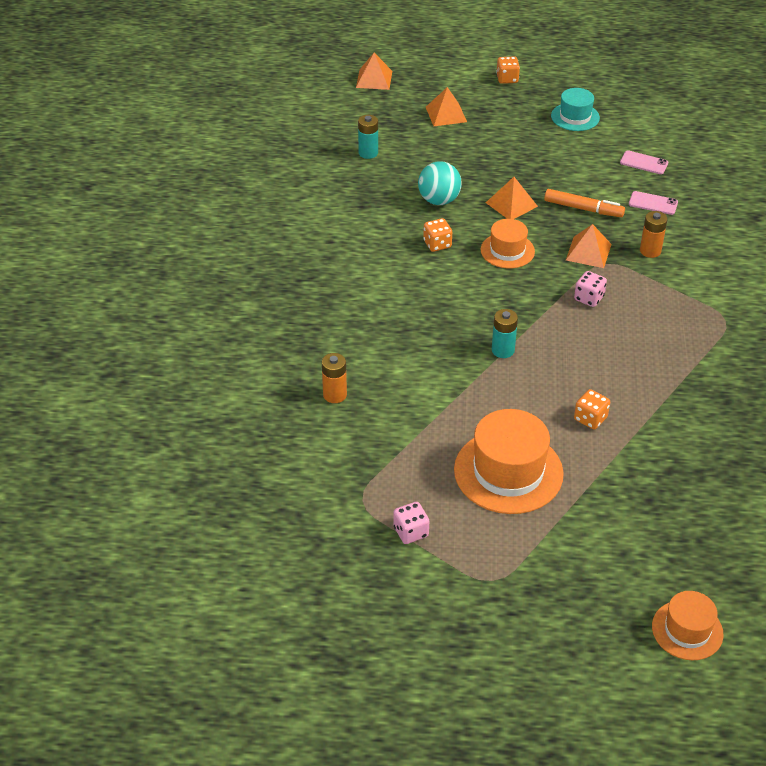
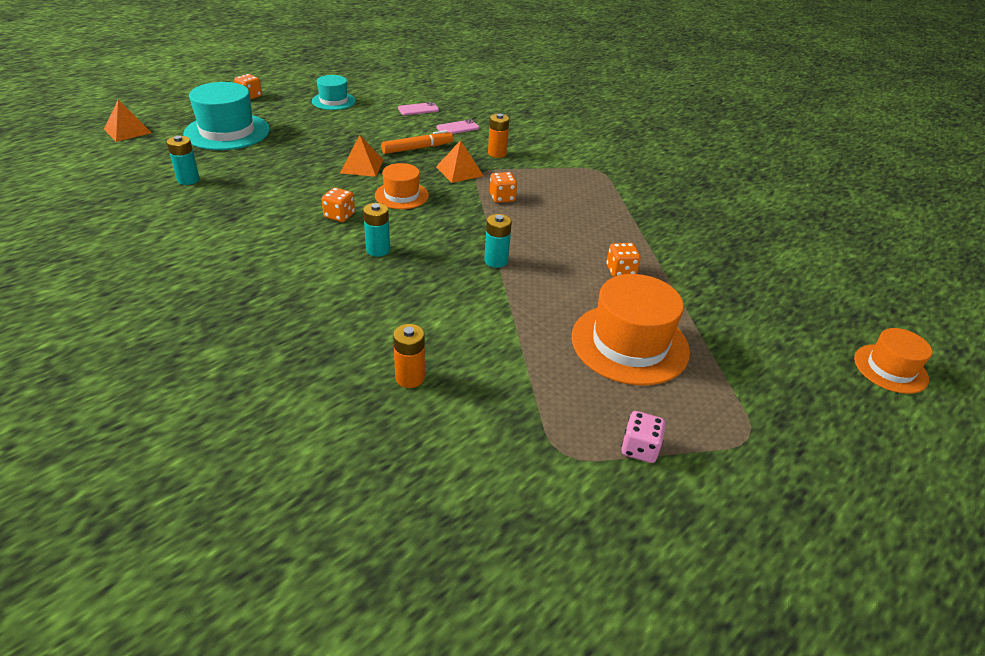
camera: 50 degrees left, 5 degrees down
turquoise ball [418,161,462,205] -> none
orange pyramid [426,87,467,126] -> turquoise hat [184,82,270,150]
pink dice [574,271,607,307] -> orange dice [490,172,517,203]
none -> turquoise battery [363,203,390,257]

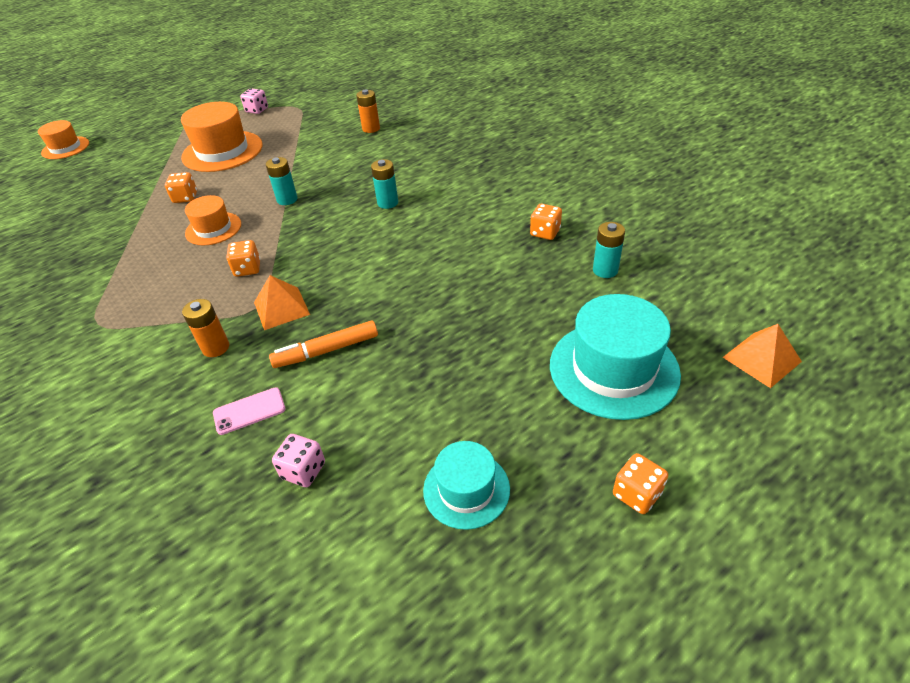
camera: 170 degrees left, 5 degrees up
orange dice [322,187,355,222] -> orange dice moved to [530,204,562,240]
orange pyramid [340,135,383,177] -> none
orange hat [375,163,429,209] -> orange hat moved to [185,195,241,245]
pink phone [398,102,439,115] -> pink dice [272,434,325,487]

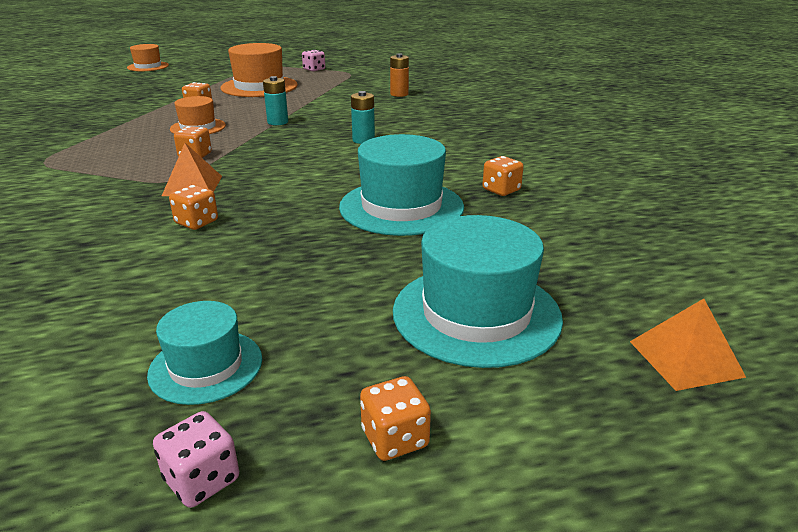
camera: 20 degrees right, 15 degrees down
orange battery [182,299,229,357] -> none
pink phone [213,387,286,435] -> none
orange marker [269,320,378,368] -> orange dice [169,185,218,230]
pink dice [272,434,325,487] -> pink dice moved to [153,411,239,508]
turquoise battery [593,222,625,278] -> none
none -> turquoise hat [339,134,464,236]

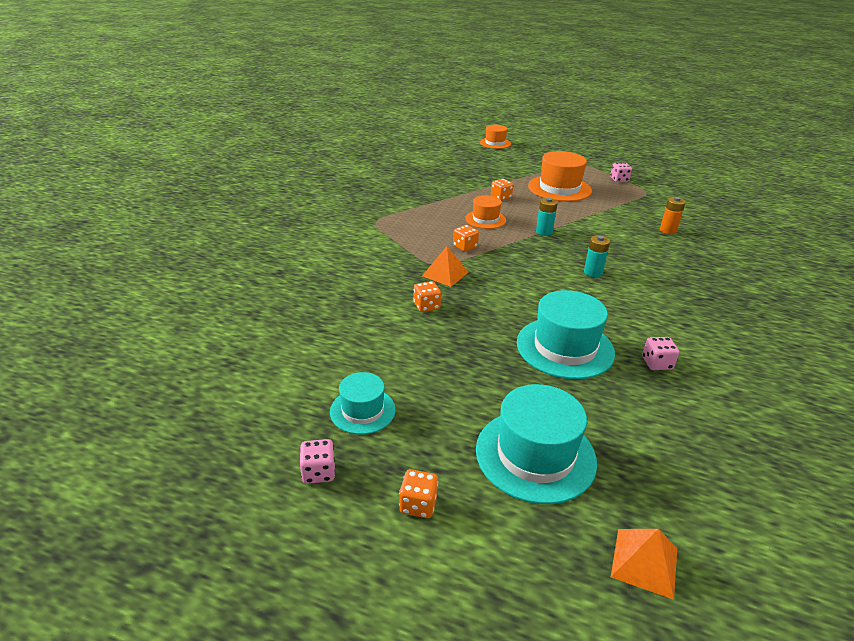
camera: 35 degrees right, 5 degrees up
orange dice [482,156,524,196] -> pink dice [643,337,679,370]

